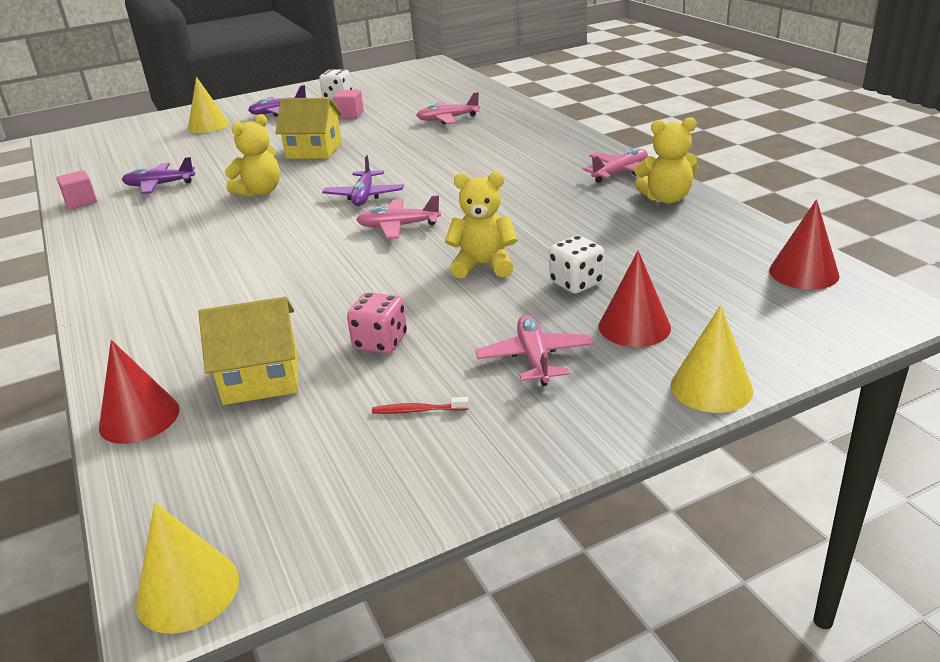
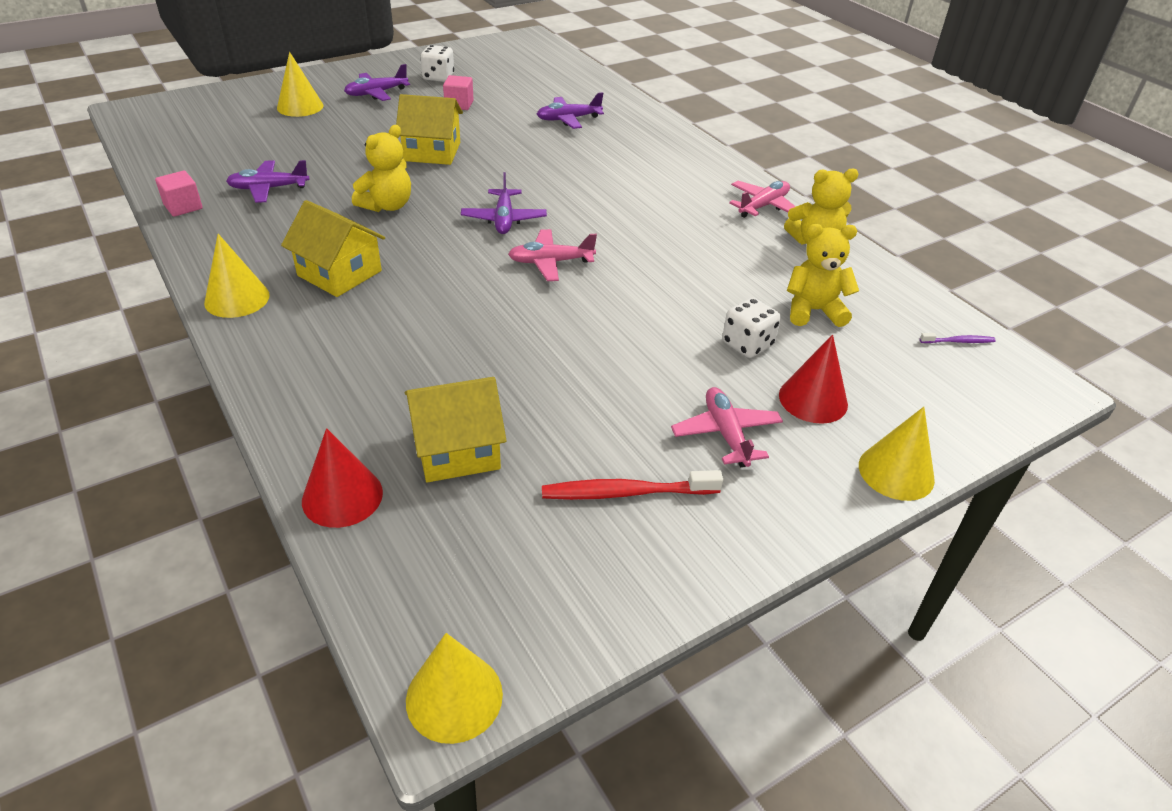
camera: 10 degrees left, 10 degrees up
pink dice [347,292,407,354] -> none
red toothbrush [372,397,469,414] -> red toothbrush [542,470,723,500], size x1.90
pink plane [416,92,480,124] -> purple plane [537,92,604,129]
yellow teddy bear [445,172,518,278] -> yellow teddy bear moved to [787,224,859,327]
red cone [769,199,840,290] -> purple toothbrush [920,333,996,343]
none -> yellow cone [204,234,270,318]
none -> yellow house [281,200,385,297]

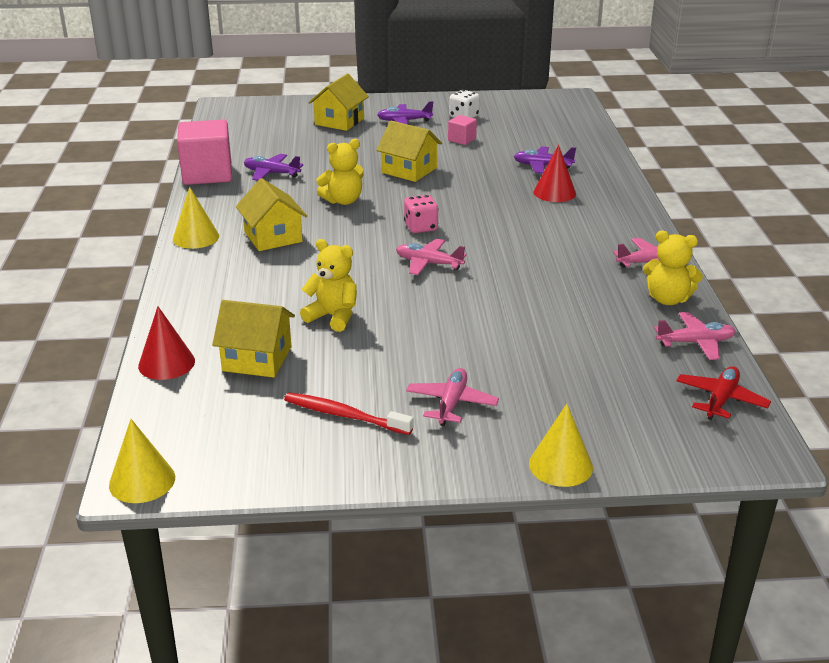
camera: 30 degrees right, 10 degrees down
pink cube [155,171,203,217] -> pink cube [177,120,232,185], size x2.12
yellow cone [277,52,323,117] -> yellow house [308,74,369,131]
purple plane [461,172,547,234] -> pink dice [404,195,439,233]
white dice [722,297,781,358] -> none
red cone [779,334,848,424] -> red cone moved to [534,145,576,202]
yellow teddy bear [787,224,859,327] -> yellow teddy bear moved to [300,239,357,332]
purple toothbrush [920,333,996,343] -> red plane [676,366,771,420]
none -> pink plane [654,312,736,360]

